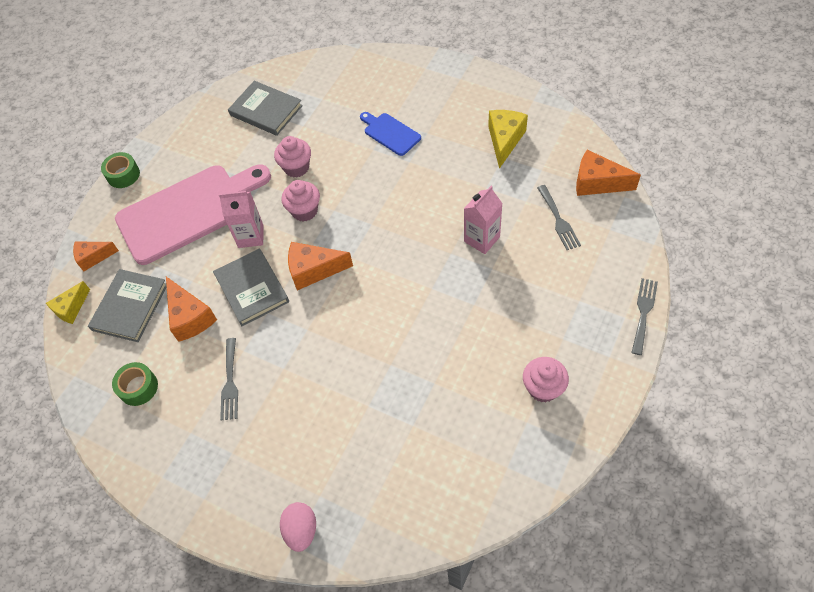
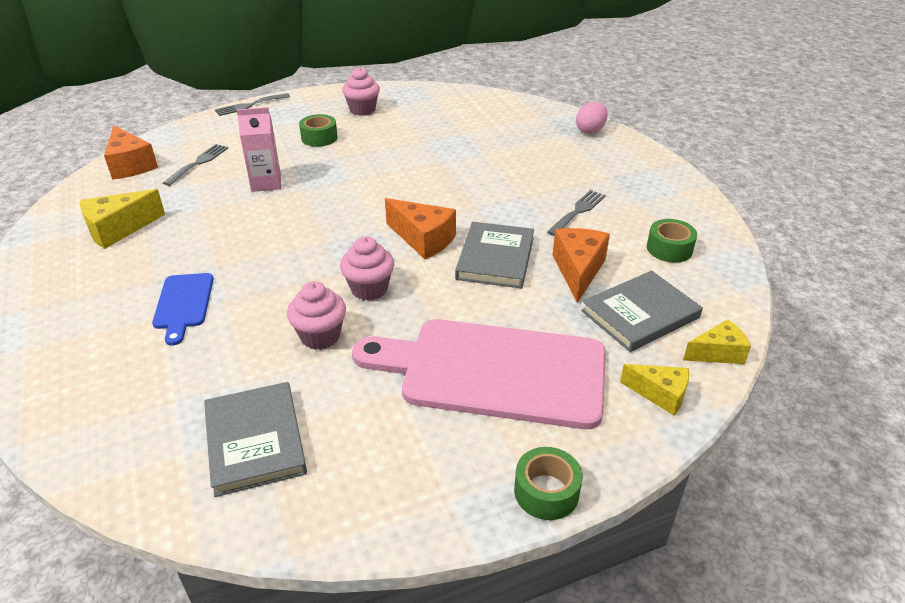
camera: 145 degrees left, 20 degrees down
orange cheese [73,241,119,271] -> yellow cheese [620,364,689,415]
pink carton [219,191,263,248] -> none
none -> green tape [299,114,338,147]

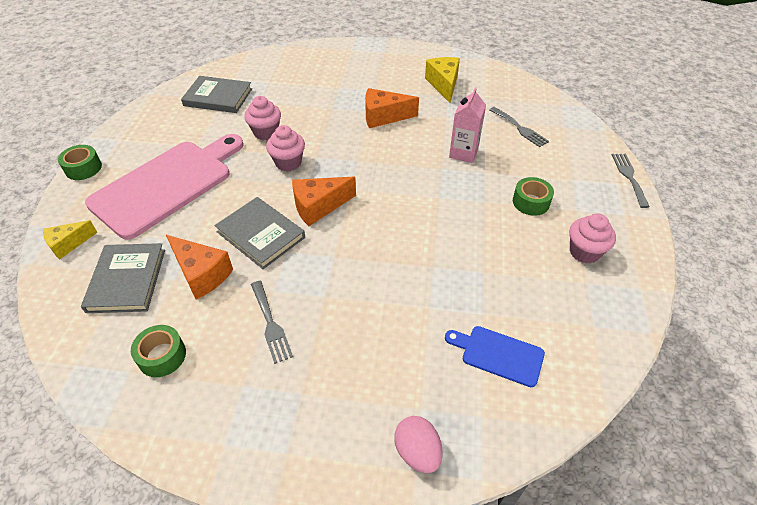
camera: 120 degrees right, 10 degrees up
orange cheese [104,125,158,180] -> orange cheese moved to [365,88,419,128]
blue cutting board [152,273,213,346] -> blue cutting board moved to [445,326,545,387]
yellow cheese [683,319,751,364] -> none

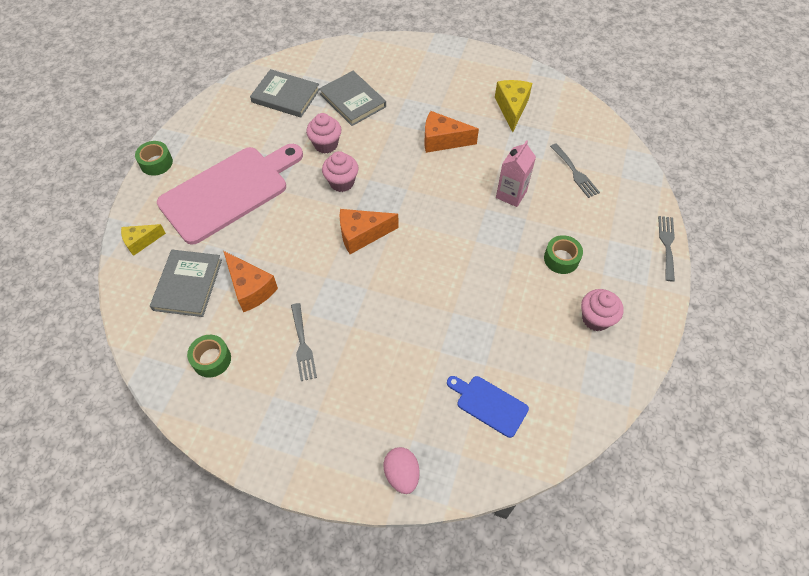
camera: 10 degrees right, 10 degrees up
grey book [214,197,305,269] -> grey book moved to [319,71,386,126]

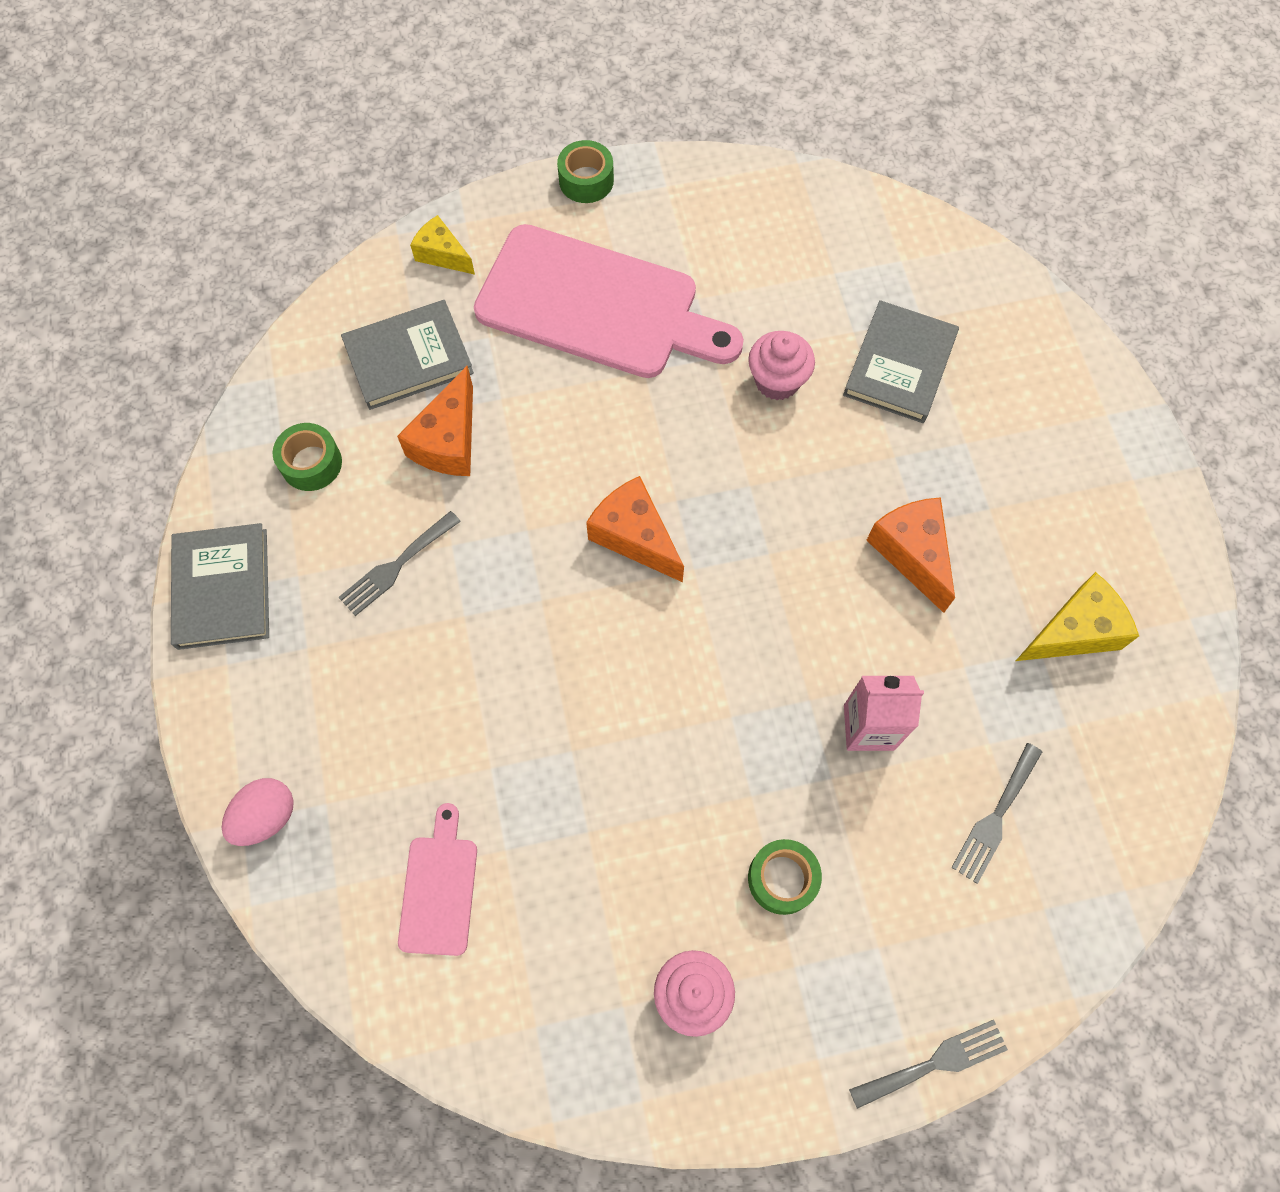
camera: 60 degrees right, 10 degrees up
grey book [250,69,319,117] -> grey book moved to [171,523,269,650]
pink cupcake [322,151,358,192] -> none
blue cutting board [447,376,529,438] -> pink cutting board [398,803,477,956]

